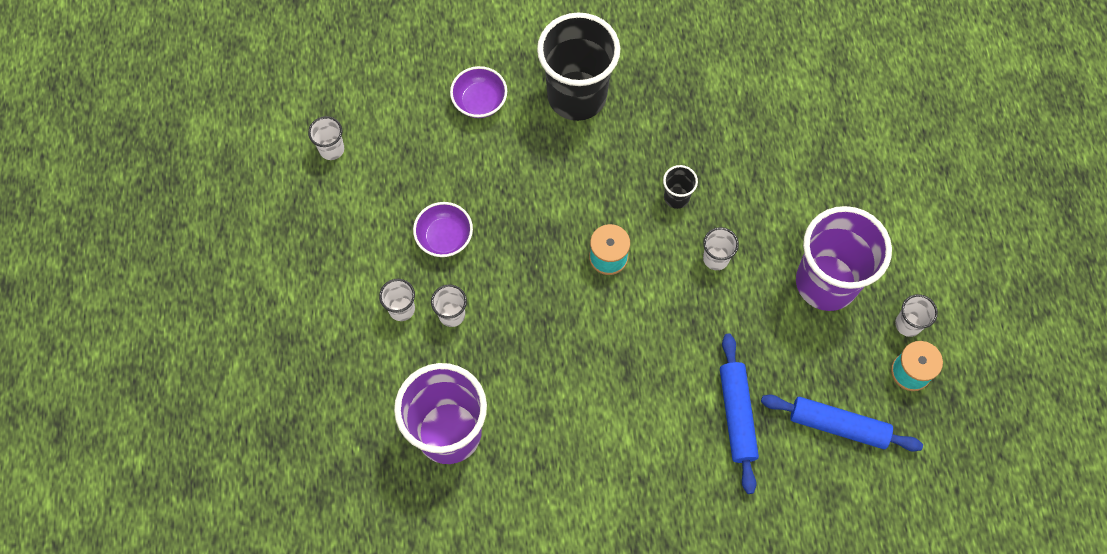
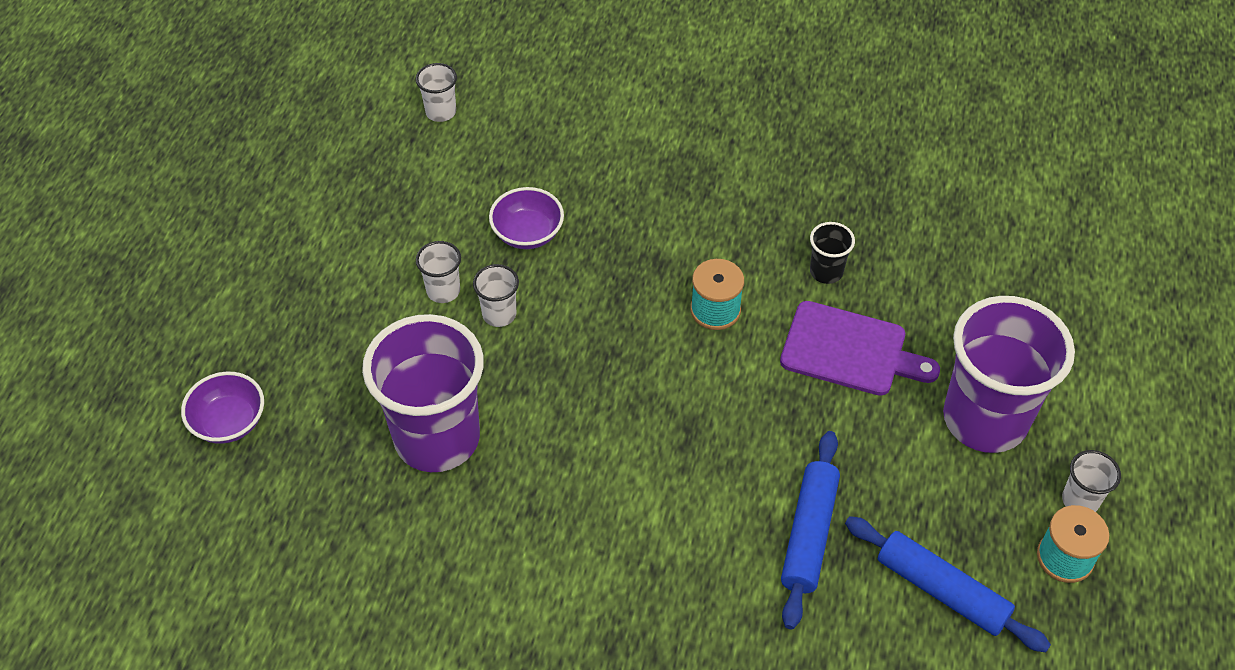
camera: 20 degrees right, 15 degrees down
purple bowl [450,66,507,118] -> purple bowl moved to [181,372,264,444]
black cup [537,13,620,121] -> none
white cup [703,227,739,270] -> purple cutting board [780,301,940,396]

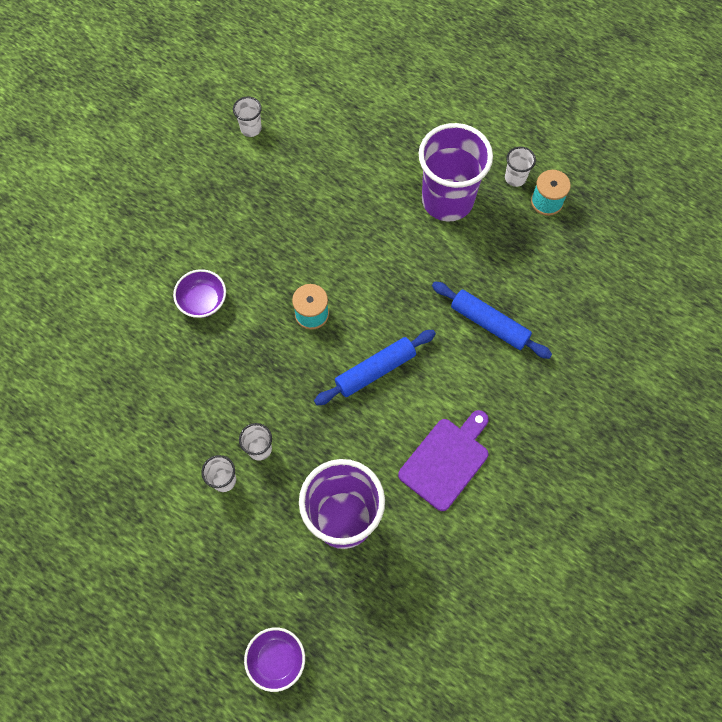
camera: 70 degrees left, 15 degrees up
white cup [416,63,457,122] -> white cup moved to [233,97,262,137]
purple bowl [489,187,564,249] -> purple bowl moved to [173,269,226,318]
purple cutting board [780,301,940,396] -> purple cutting board moved to [398,410,489,511]
black cup [810,222,855,284] -> none
blue rolling pin [845,516,1051,652] -> blue rolling pin moved to [314,330,436,405]

